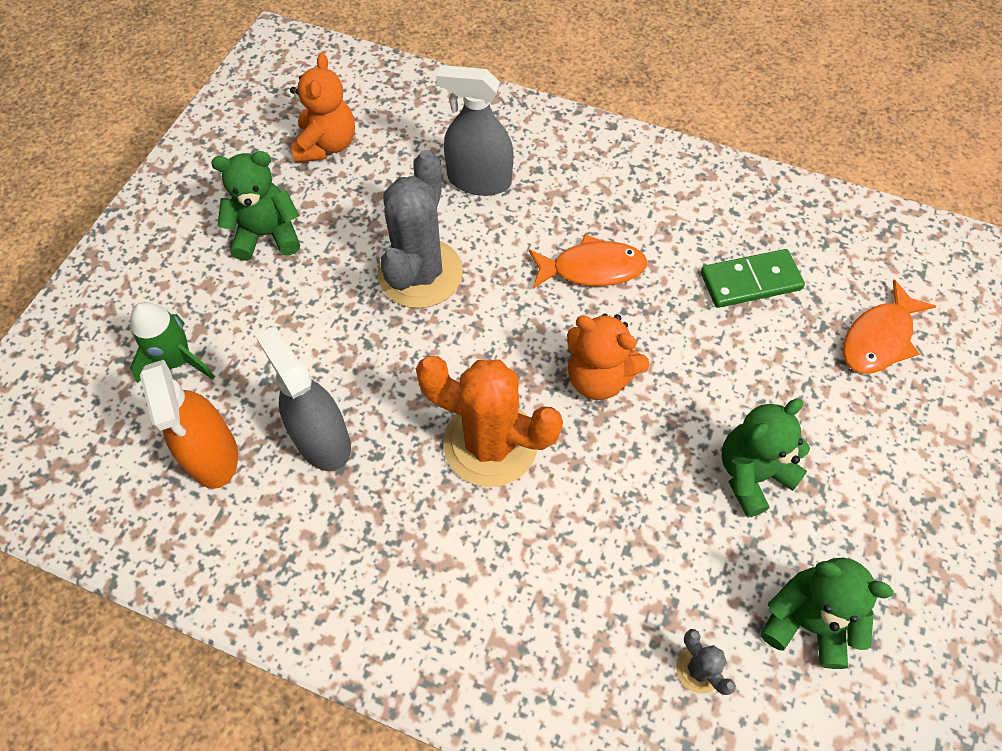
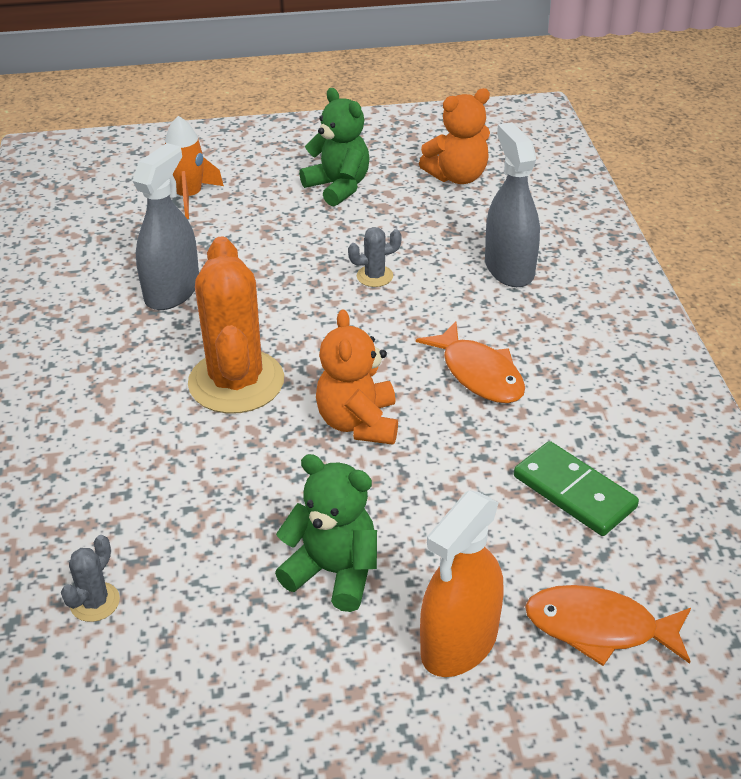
camera: 60 degrees right, 20 degrees down
green rocket [130,302,215,383] -> orange rocket [165,116,224,219]
orange spray bottle [140,360,238,489] -> orange spray bottle moved to [420,490,503,677]
grey cactus [378,150,463,308] -> grey cactus [348,227,402,287], size x0.43
green teddy bear [760,558,894,669] -> none

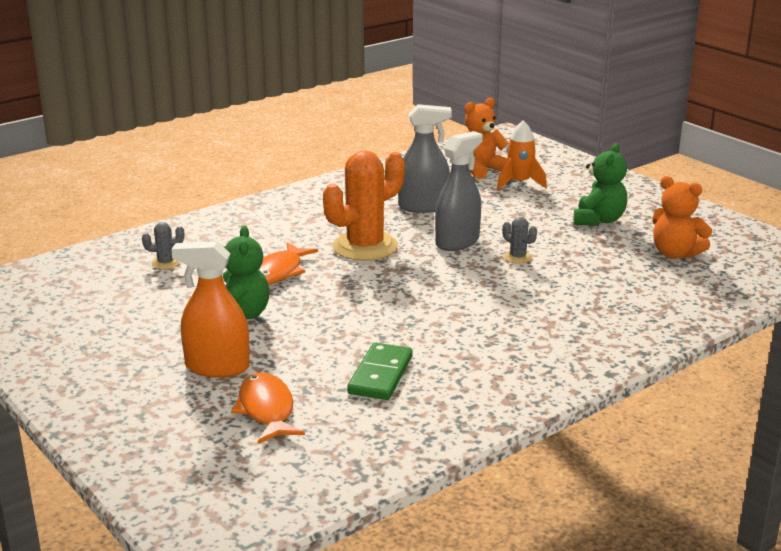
camera: 60 degrees right, 15 degrees down
orange teddy bear [316,309,398,445] -> orange teddy bear moved to [465,98,509,179]
orange fish [416,321,525,403] -> orange fish moved to [259,242,318,285]
grey spray bottle [485,122,540,287] -> grey spray bottle moved to [435,131,483,251]

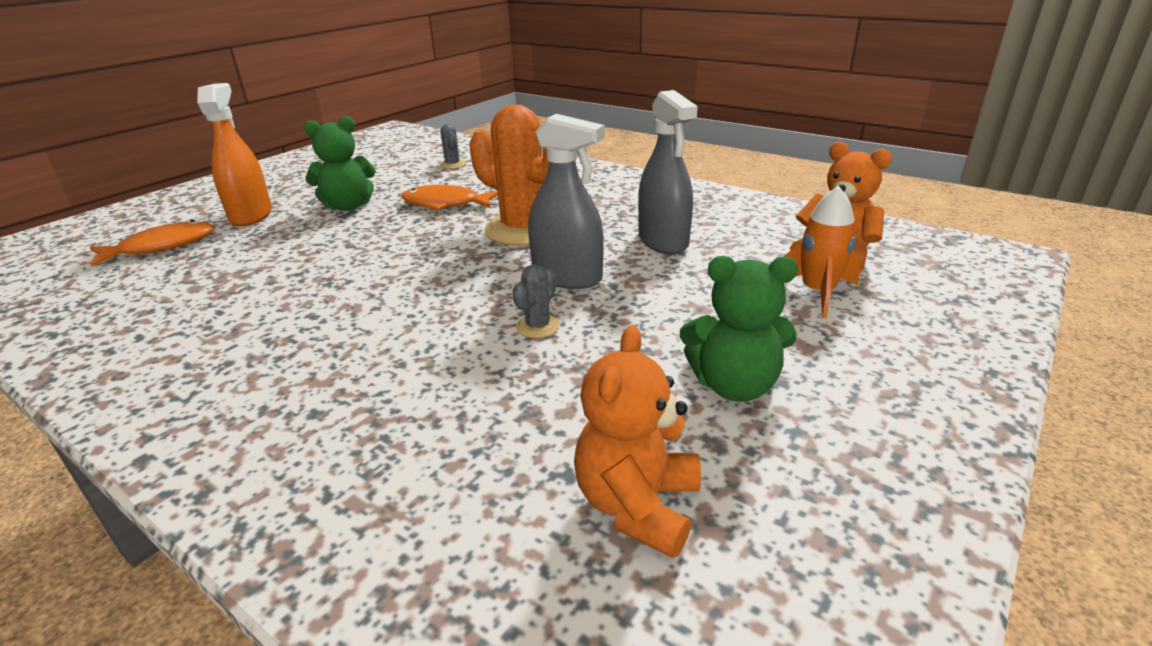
camera: 75 degrees right, 5 degrees up
green domino [347,343,413,400] -> none

